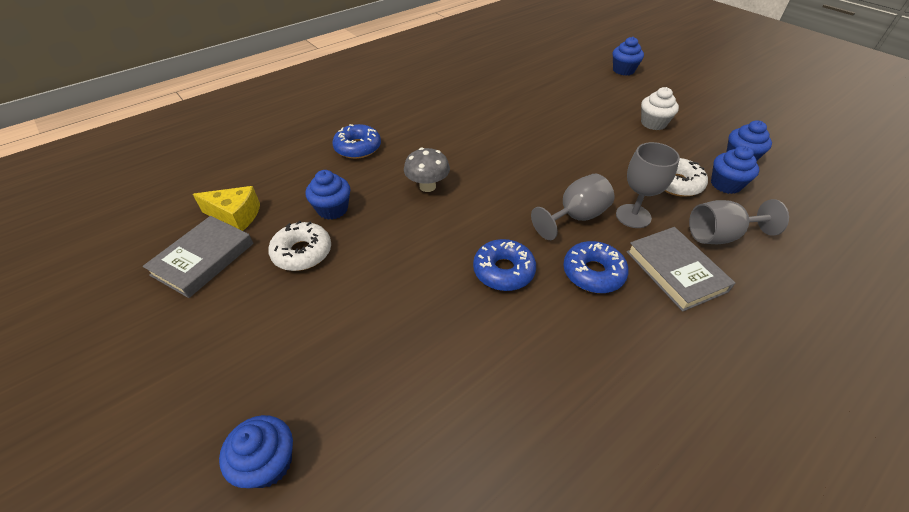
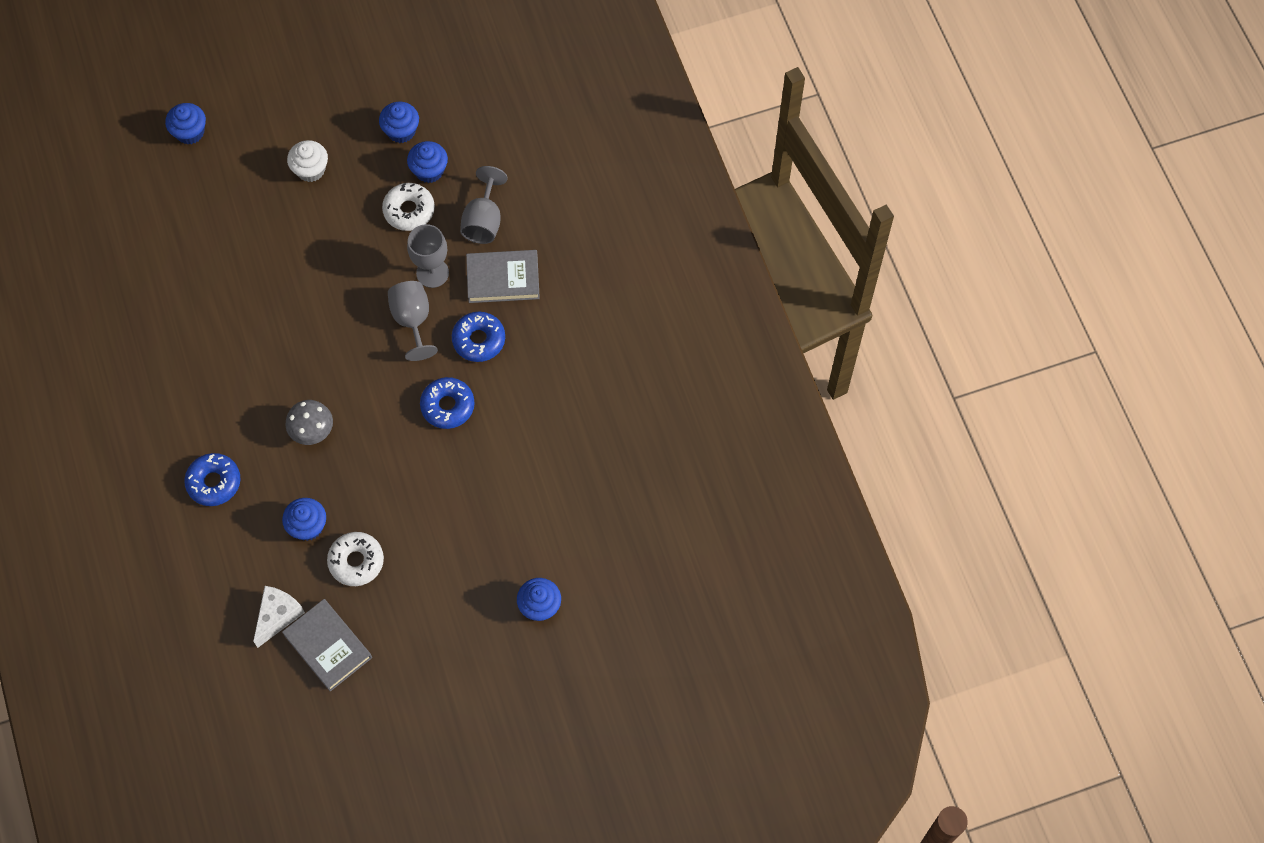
camera: 70 degrees left, 20 degrees up
yellow cheese [193,186,260,231] -> white cheese [253,586,305,648]

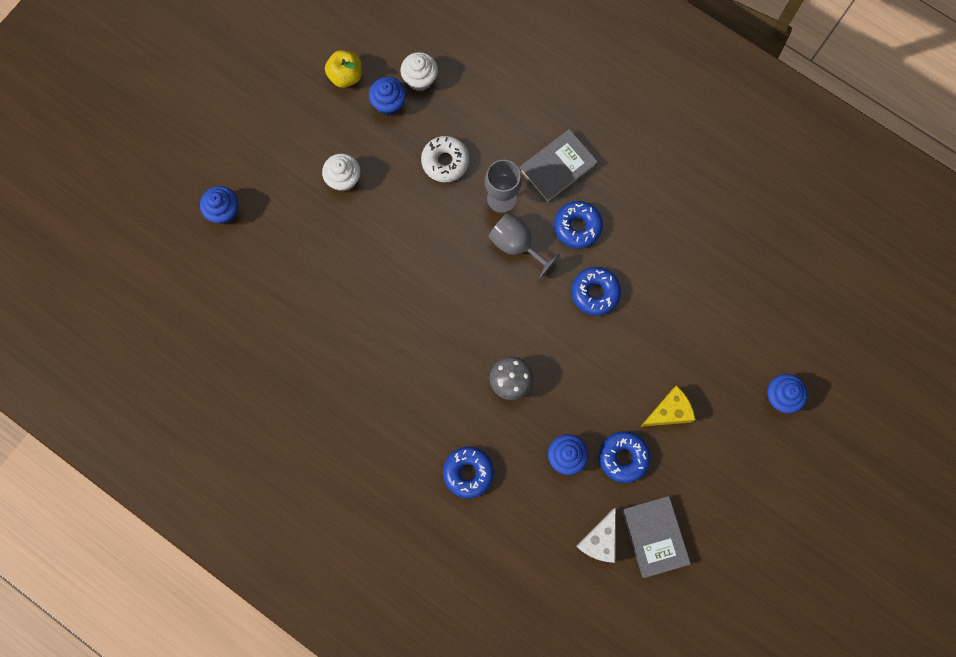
camera: 35 degrees left, 10 degrees up
white cheese [253,586,305,648] -> white cheese turned 150 degrees counterclockwise [576,508,616,563]
grey book [282,599,372,691] -> grey book turned 60 degrees clockwise [622,496,691,578]
white donut [327,532,384,586] -> blue donut [599,431,651,483]
blue cupcake [407,141,448,183] -> none
grey goblet [460,166,508,244] -> none
none -> yellow apple [325,50,362,88]
none -> white cupcake [400,52,438,91]
none -> yellow cheese [640,385,695,427]

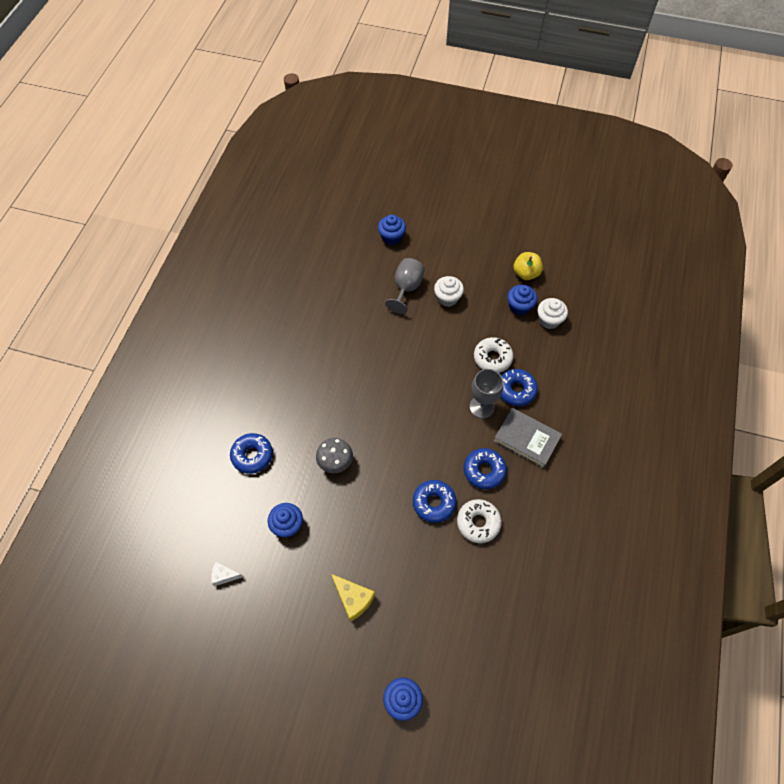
camera: 70 degrees right, 15 degrees down
grey goblet [488,212,560,278] -> grey goblet moved to [385,258,425,314]
white cheese [576,508,616,563] -> white cheese [211,562,243,586], size x0.64
blue donut [599,431,651,483] -> blue donut moved to [500,369,538,406]
grey book [622,496,691,578] -> none
none -> white donut [457,499,502,543]

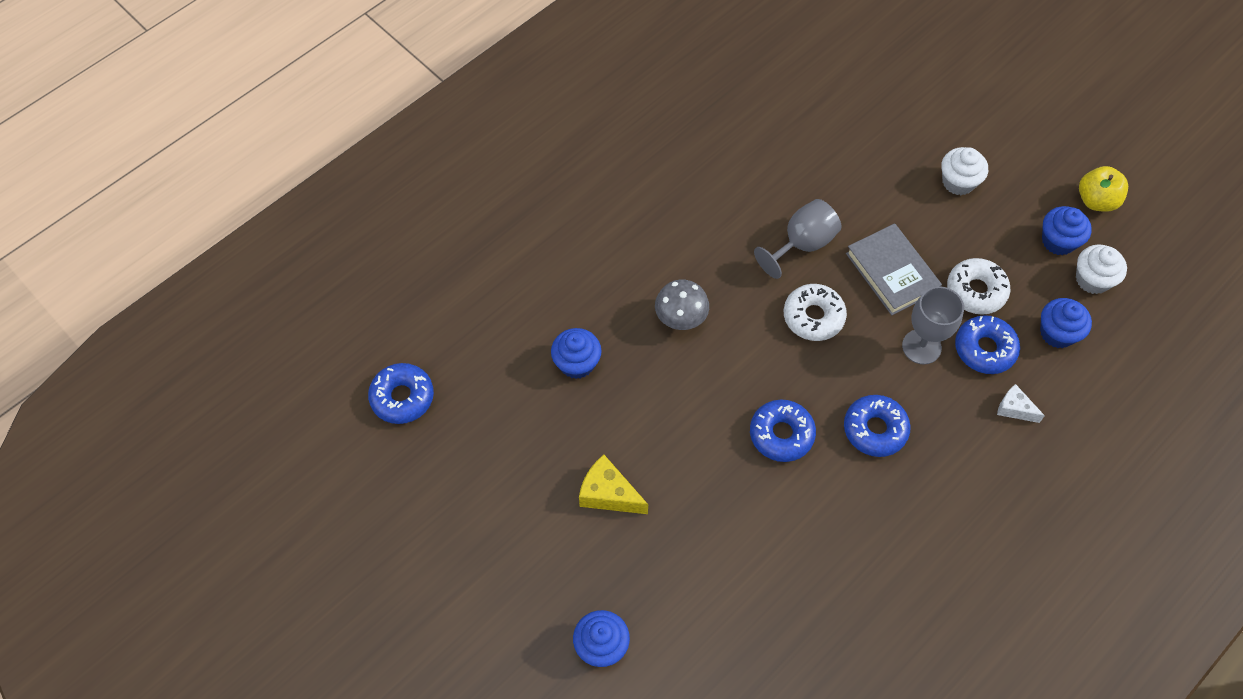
camera: 30 degrees right, 0 degrees up
white cheese [211,562,243,586] -> white cheese moved to [997,384,1045,423]
blue donut [230,433,273,474] -> blue donut moved to [368,363,434,424]
yellow cheese [331,574,375,622] -> yellow cheese turned 135 degrees clockwise [579,455,648,514]
blue cupcake [378,215,406,245] -> blue cupcake moved to [1040,298,1092,348]
grey goblet [385,258,425,314] -> grey goblet moved to [754,199,841,279]
white donut [457,499,502,543] -> white donut moved to [784,284,847,341]
grey book [494,408,562,468] -> grey book moved to [846,223,942,315]

